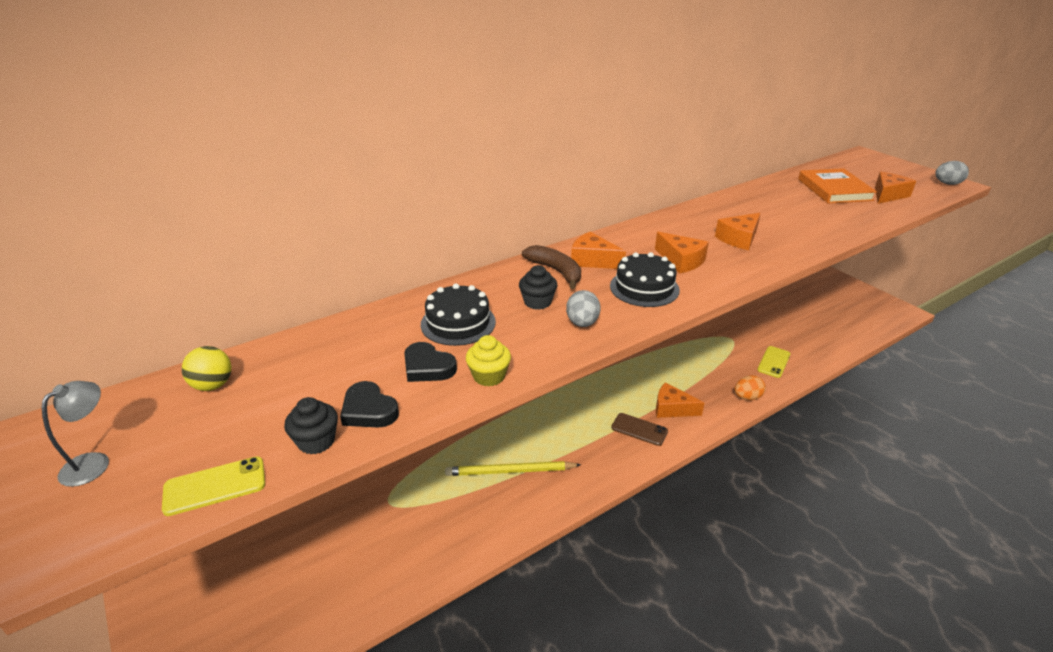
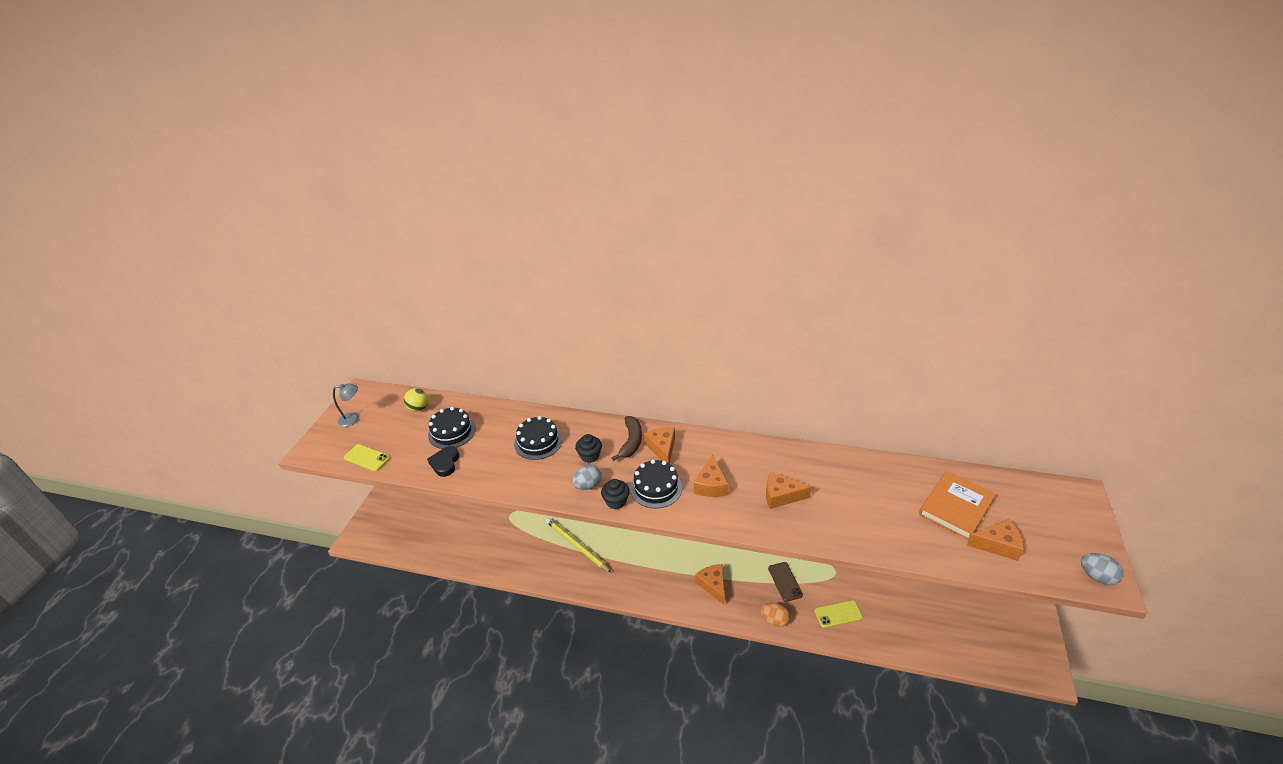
camera: 50 degrees right, 5 degrees up
black cupcake [284,397,338,454] -> black cupcake moved to [601,479,630,509]
black heart [404,342,457,382] -> none
yellow cupcake [466,335,511,387] -> none
brown phone [611,413,668,446] -> brown phone moved to [768,562,803,602]
none -> black cake [428,407,476,449]

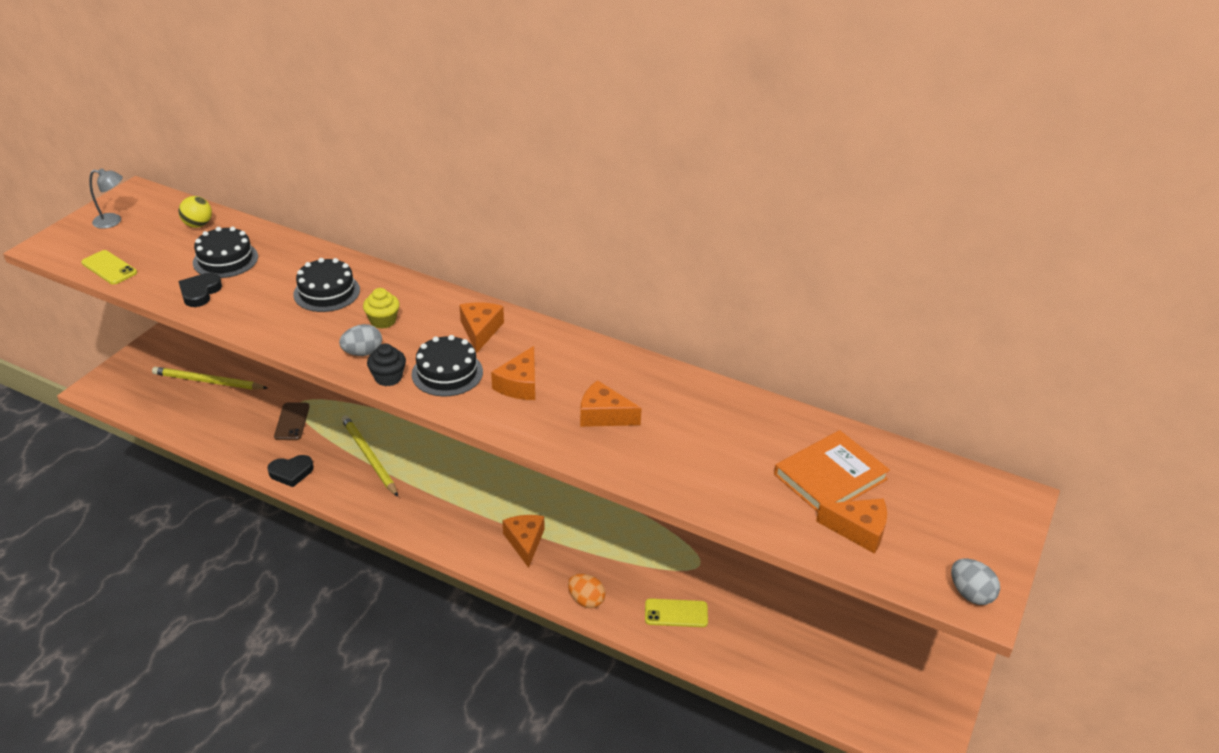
camera: 10 degrees right, 0 degrees up
black cupcake [575,434,602,463] -> yellow cupcake [363,288,400,329]
brown banana [612,416,642,461] -> none
brown phone [768,562,803,602] -> brown phone moved to [274,402,309,440]
none -> yellow pencil [152,367,267,390]
none -> black heart [267,455,314,487]

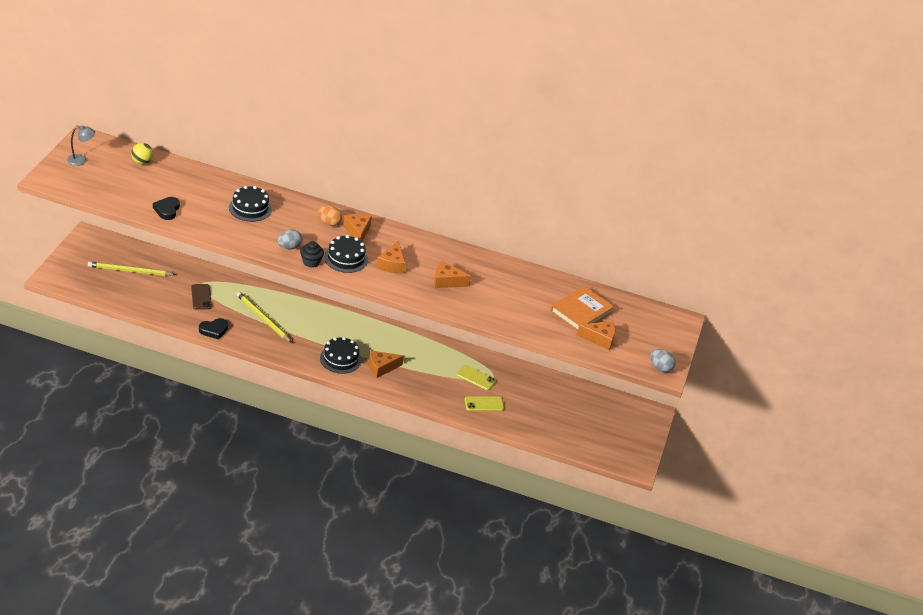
camera: 15 degrees left, 0 degrees up
yellow phone [81,250,137,285] -> yellow phone moved to [457,365,496,391]
black cake [193,227,258,278] -> black cake moved to [320,337,362,374]
yellow cupcake [363,288,400,329] -> none
orange cheese [502,515,545,568] -> orange cheese turned 90 degrees counterclockwise [369,350,404,378]
orange egg [568,574,606,608] -> orange egg moved to [318,205,342,226]

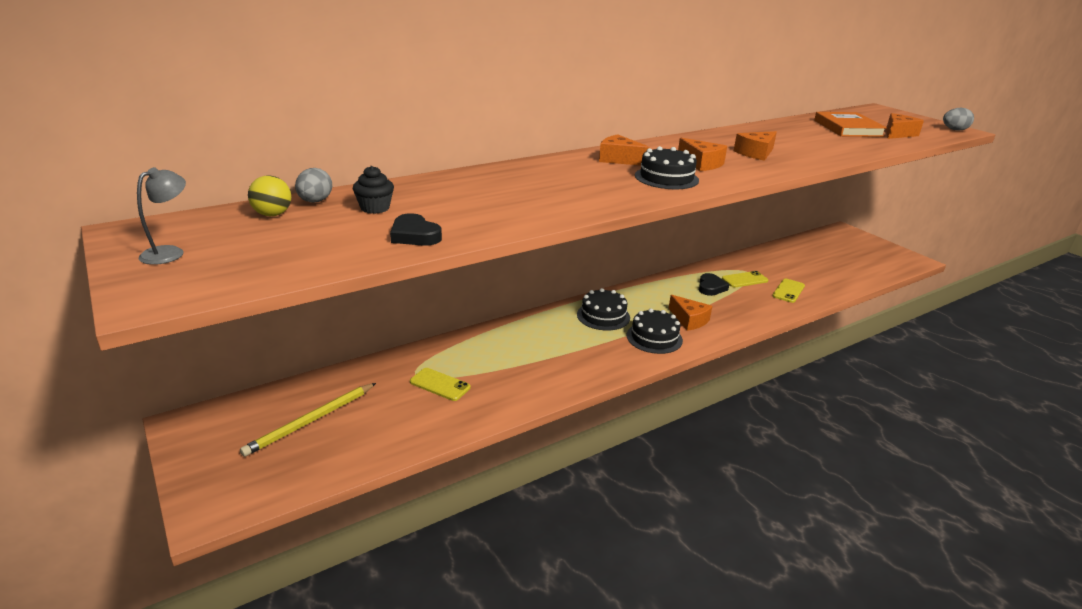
camera: 45 degrees left, 10 degrees down
brown phone [191,284,212,310] -> yellow phone [410,368,470,401]
black heart [199,318,228,340] -> black heart moved to [699,273,730,296]
black cake [229,186,272,222] -> black cake moved to [577,288,630,330]
yellow pencil [236,292,292,343] -> none
grey egg [278,229,303,249] -> grey egg moved to [295,168,332,203]
black cupcake [300,241,324,268] -> black cupcake moved to [353,166,394,214]
orange egg [318,205,342,226] -> none
orange cheese [369,350,404,378] -> orange cheese turned 60 degrees counterclockwise [669,295,712,331]

